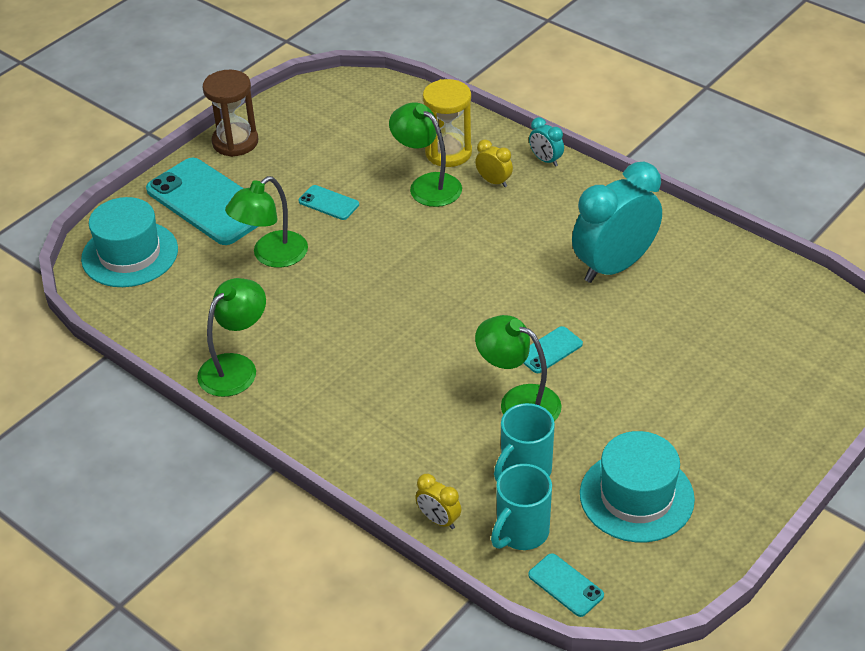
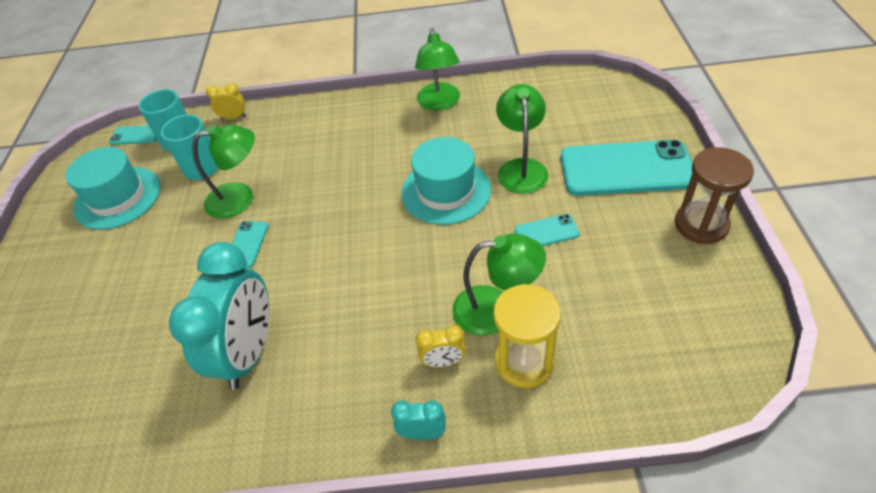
camera: 140 degrees right, 5 degrees up
turquoise hat [81,197,178,287] -> turquoise hat moved to [401,137,491,225]

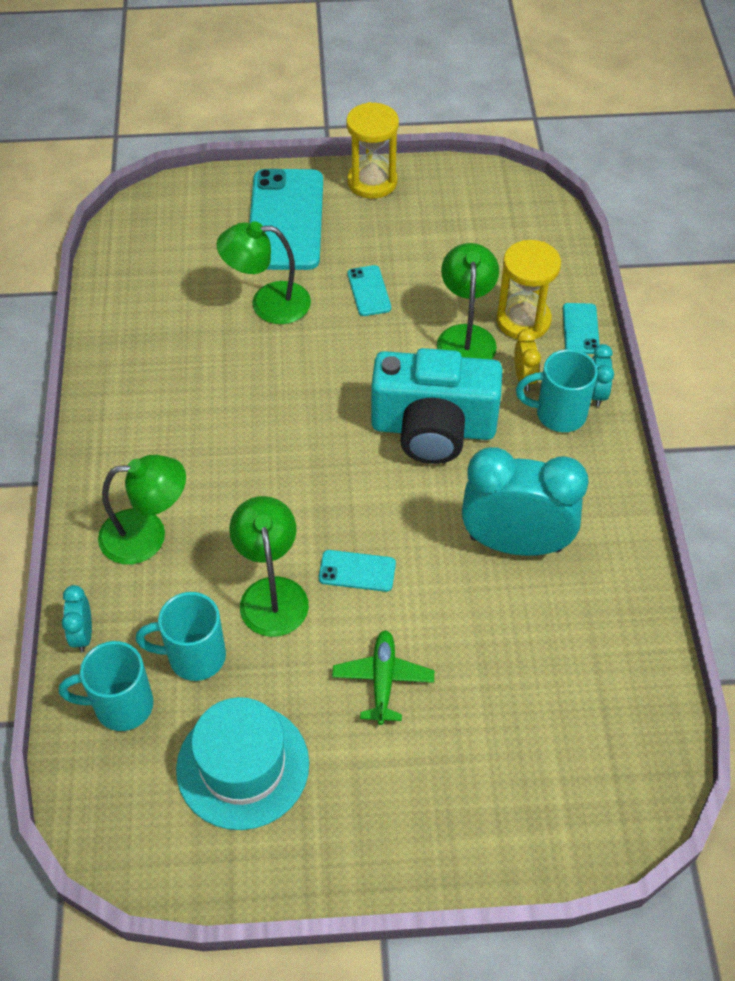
camera: 95 degrees left, 5 degrees up
turquoise phone [109,125,156,145] -> turquoise phone moved to [563,303,600,354]
yellow clock [206,83,246,120] -> turquoise clock [62,585,92,653]
turquoise hat [401,137,491,225] -> none
green lamp [415,28,460,111] -> green lamp moved to [98,455,186,565]
brown hourglass [675,147,754,244] -> yellow hourglass [347,102,399,199]
none -> green plane [332,630,434,725]
none -> turquoise camera [371,348,503,464]
none -> turquoise mug [516,349,598,432]

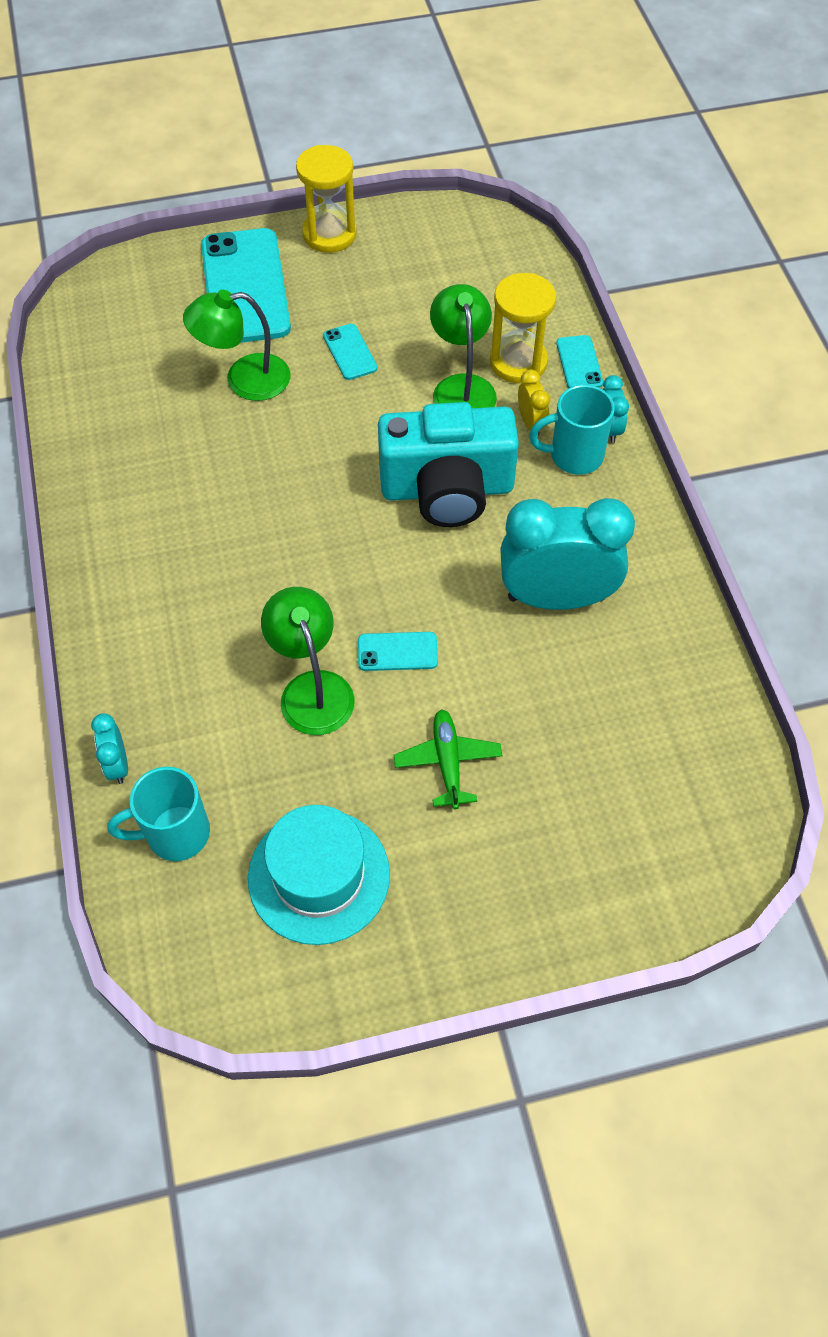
camera: 10 degrees left, 5 degrees up
green lamp [98,455,186,565] -> none
turquoise mug [136,592,226,681] -> none

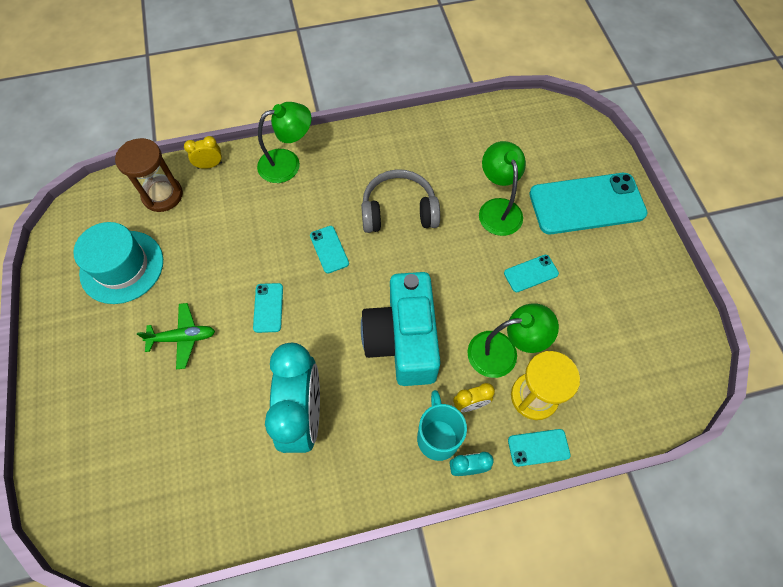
camera: 90 degrees right, 5 degrees up
turquoise clock [91,713,128,784] -> yellow clock [184,136,222,169]
turquoise mug [108,767,210,861] -> brown hourglass [115,138,183,212]
green lamp [261,587,355,735] -> green lamp moved to [257,102,311,183]
yellow hourglass [296,145,357,253] -> none
none -> turquoise phone [310,226,349,273]
none -> grey headphones [361,169,440,233]

